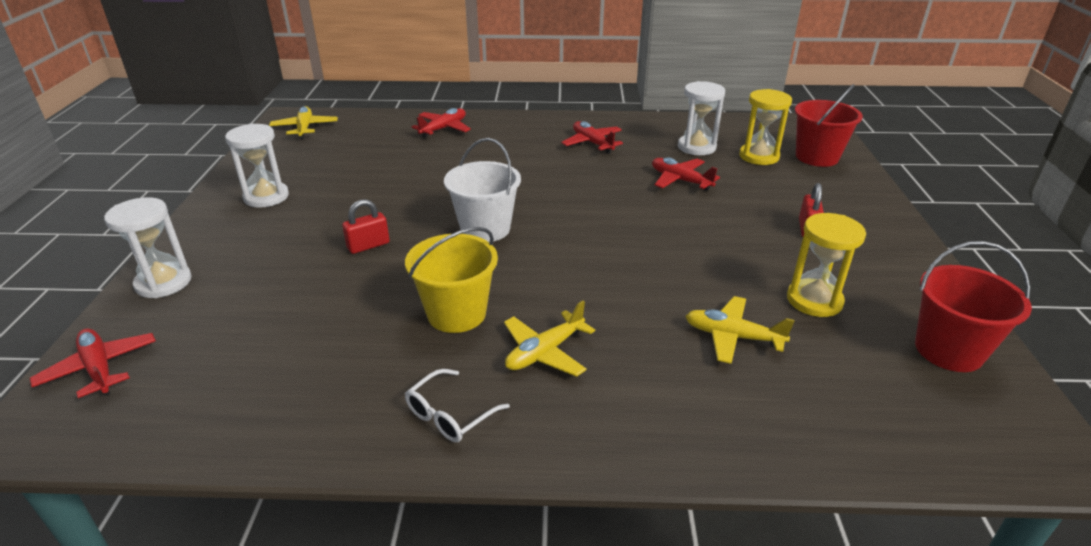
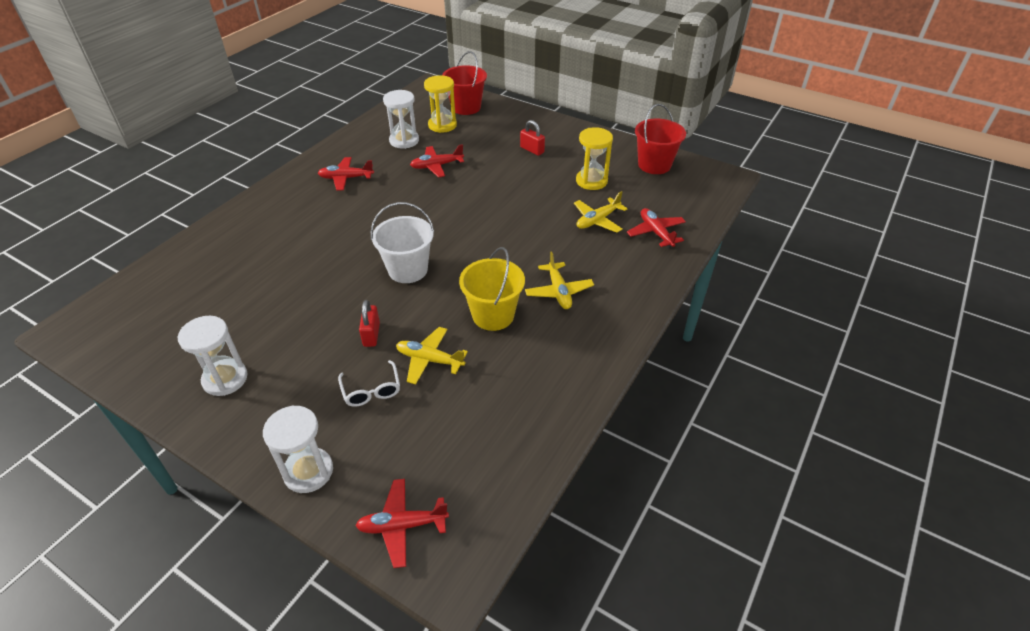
camera: 60 degrees left, 10 degrees up
yellow plane [269,106,338,139] -> yellow plane moved to [396,327,468,385]
white glasses [405,369,510,442] -> white glasses moved to [338,360,400,407]
red plane [412,108,471,138] -> red plane moved to [627,208,686,248]

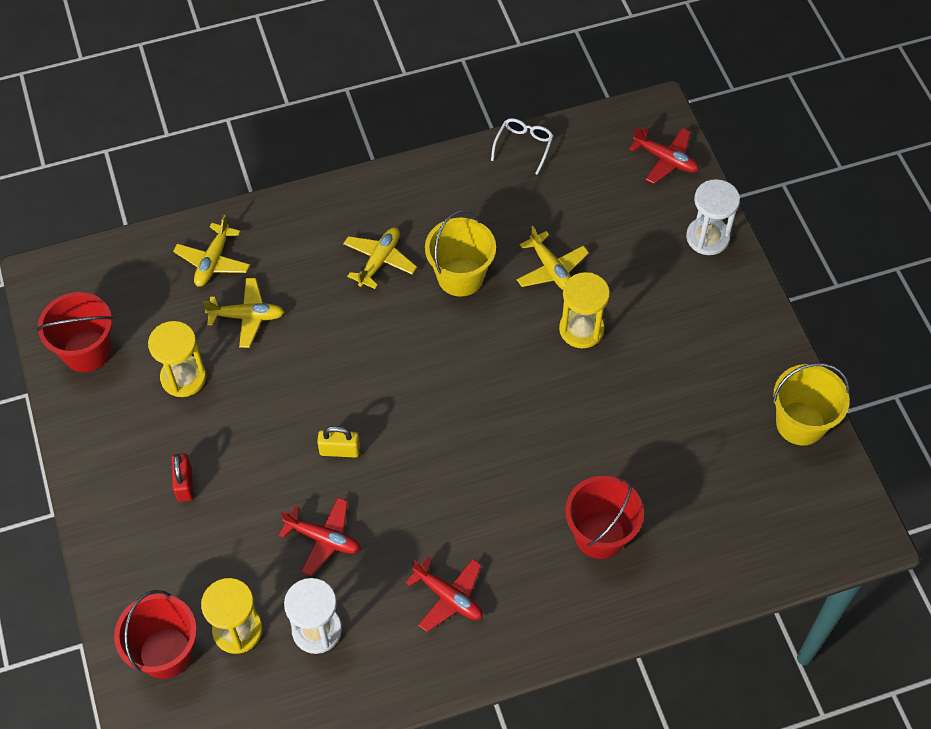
camera: 140 degrees left, 15 degrees up
white hourglass [178,316,247,396] -> none
white glasses [338,360,400,407] -> white glasses moved to [491,118,553,175]
red padlock [359,300,380,347] -> yellow hourglass [559,272,610,348]
white bucket [371,202,434,283] -> none
red plane [627,208,686,248] -> yellow plane [173,215,250,287]
none -> yellow padlock [317,426,360,458]
none -> red bucket [565,476,644,559]
none -> yellow bucket [773,363,850,445]

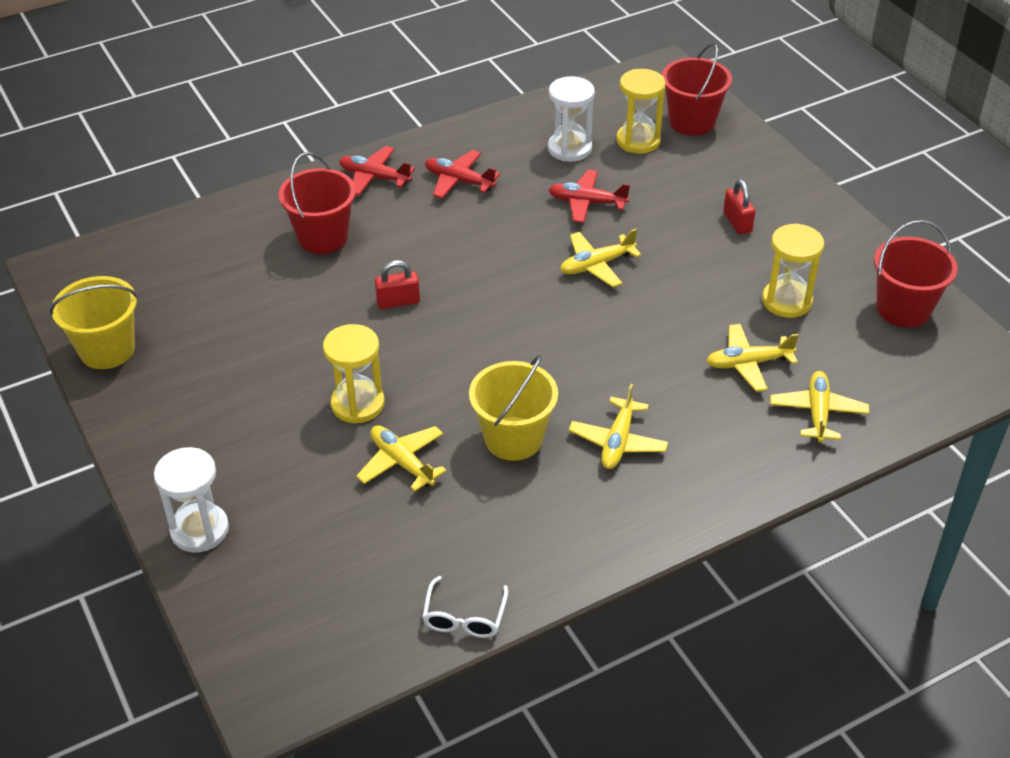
camera: 170 degrees right, 15 degrees down
yellow padlock [317,426,360,458] -> yellow plane [560,229,641,287]
red plane [629,127,699,184] -> red plane moved to [339,146,415,196]
none -> red padlock [375,260,420,309]

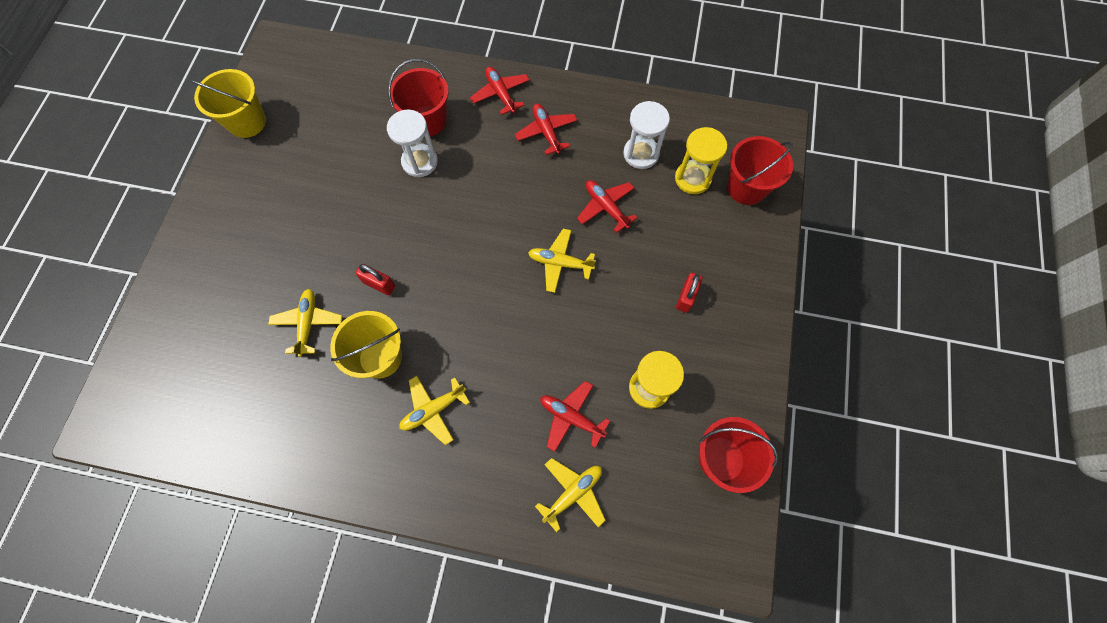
camera: 40 degrees right, 25 degrees up
white hourglass [154,447,229,552] -> white hourglass moved to [387,109,438,177]
yellow hourglass [323,324,385,424] -> none
red padlock [375,260,420,309] -> red padlock moved to [356,264,395,295]
white glasses [422,576,508,638] -> none
yellow plane [707,324,799,392] -> red plane [540,381,610,452]

